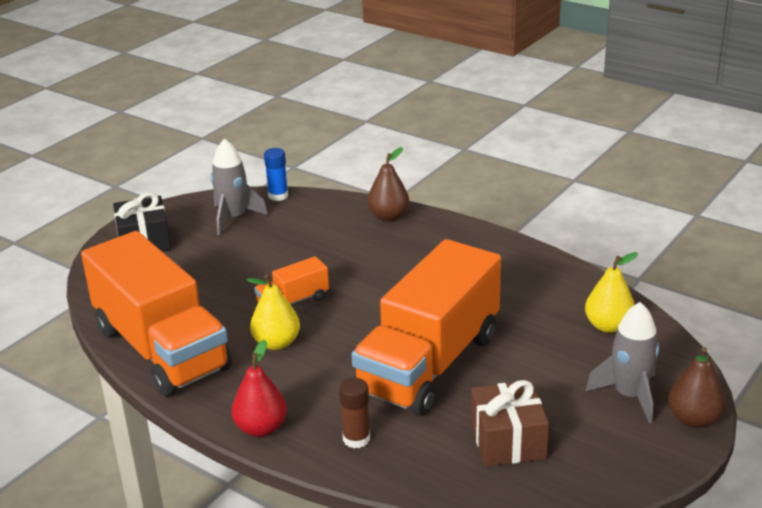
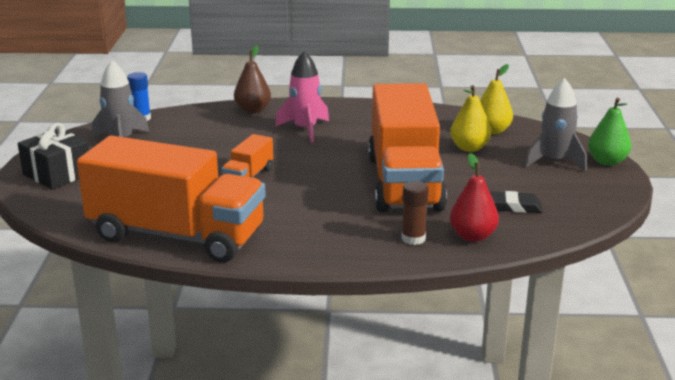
camera: 35 degrees left, 5 degrees down
red pear [231,340,287,437] -> red pear moved to [450,153,499,242]
yellow pear [246,274,300,350] -> yellow pear moved to [450,85,491,152]
brown gift [471,380,549,466] -> black eraser [490,191,543,213]
brown pear [668,347,726,428] -> green pear [588,98,631,166]
none -> pink rocket [275,51,329,142]

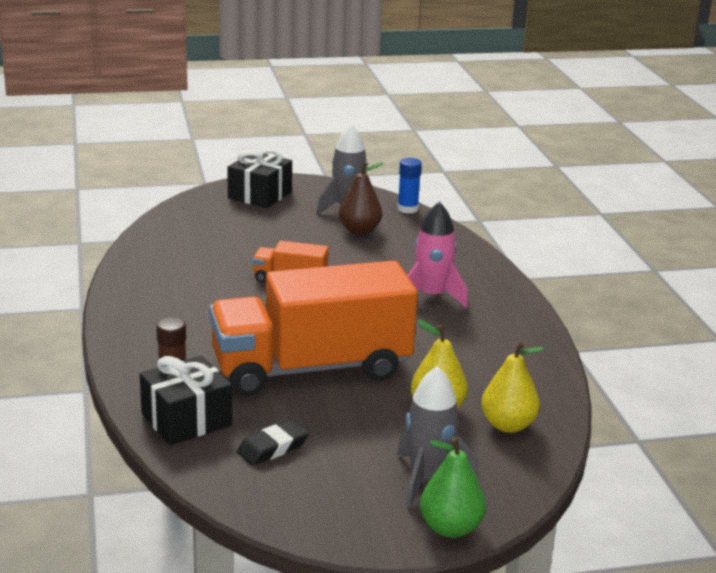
camera: 75 degrees right, 0 degrees up
orange truck [77,135,266,262] -> none
brown pear [234,45,271,113] -> brown pear moved to [339,162,384,235]
red pear [450,153,499,242] -> black gift [140,355,232,445]
black eraser [490,191,543,213] -> black eraser turned 60 degrees clockwise [237,420,309,465]

